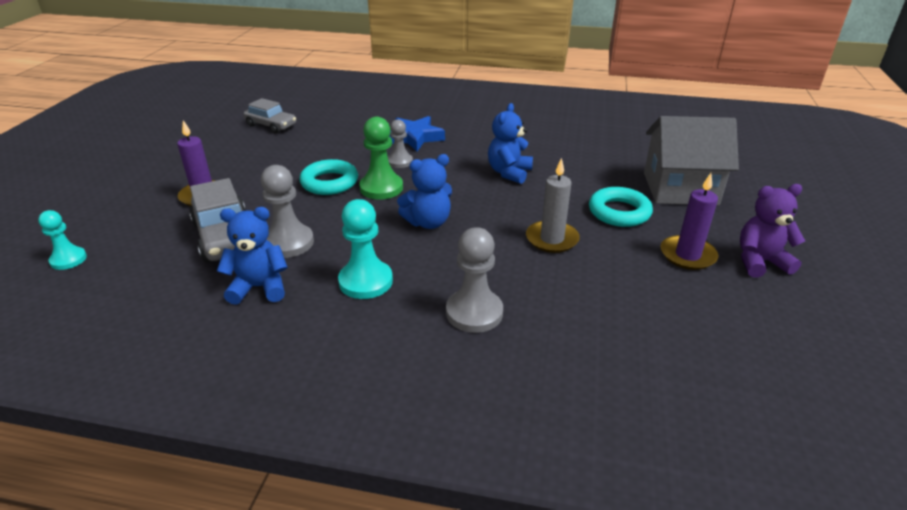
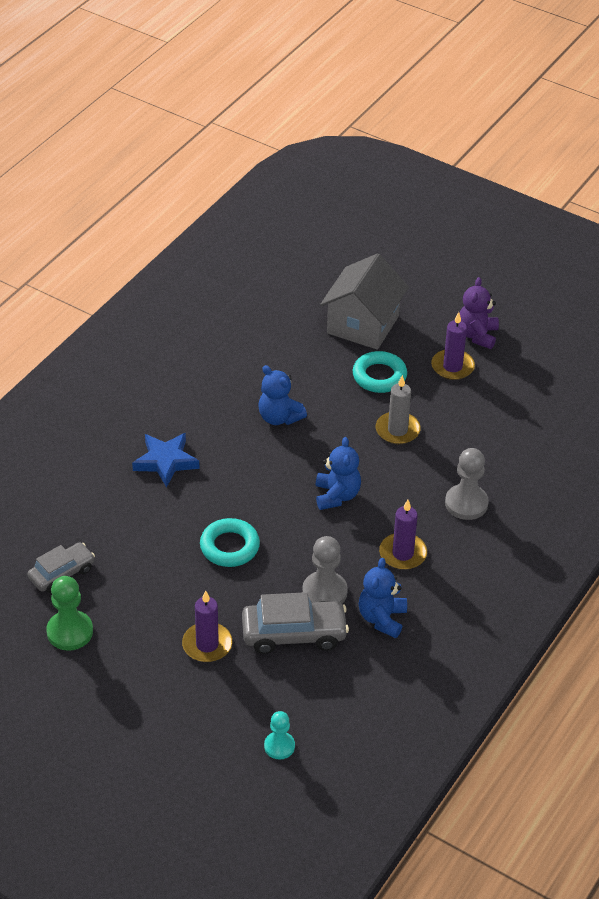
camera: 70 degrees left, 10 degrees up
turquoise pawn [338,199,393,299] -> purple candle [379,500,427,570]
green pawn [359,117,403,199] -> green pawn moved to [46,576,93,651]
grey pawn [388,119,413,168] -> none

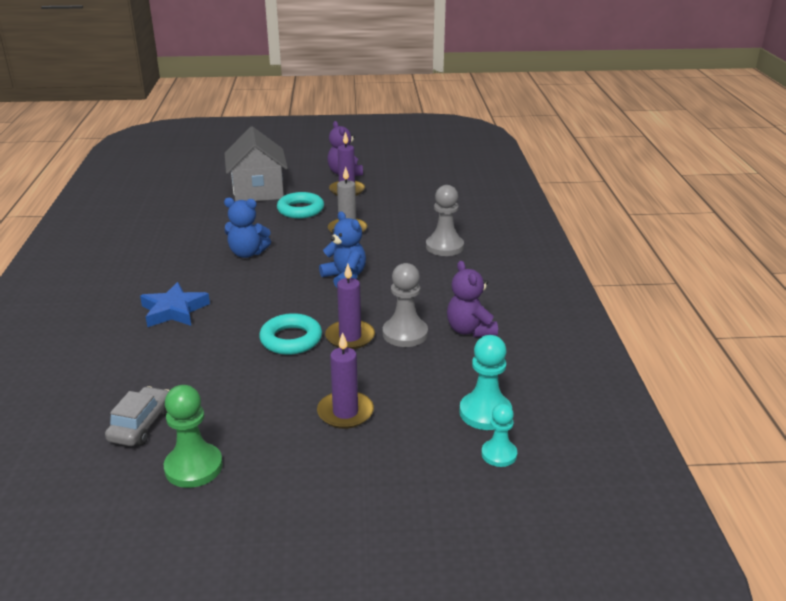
camera: 35 degrees left, 15 degrees down
grey car [242,592,349,654] -> none
blue teddy bear [359,558,407,638] -> purple teddy bear [447,261,498,337]
purple candle [379,500,427,570] -> purple candle moved to [325,264,375,349]
none -> turquoise pawn [459,335,512,430]

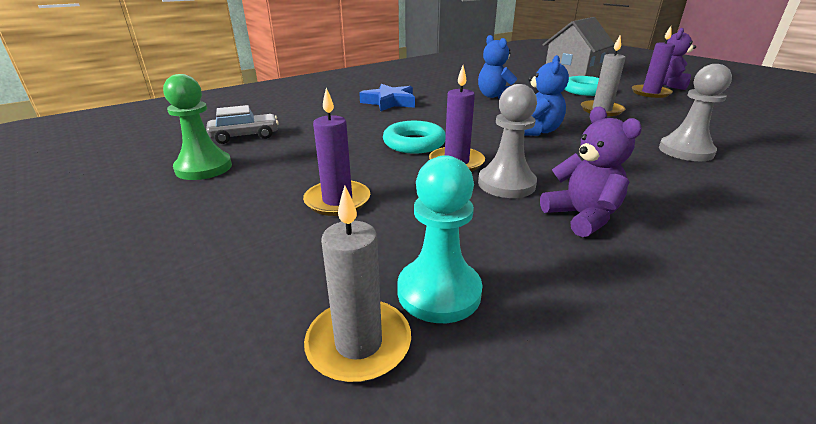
camera: 55 degrees right, 0 degrees up
purple teddy bear [447,261,498,337] -> purple teddy bear turned 120 degrees clockwise [540,107,642,237]
turquoise pawn [481,403,517,467] -> grey candle [304,186,411,383]

